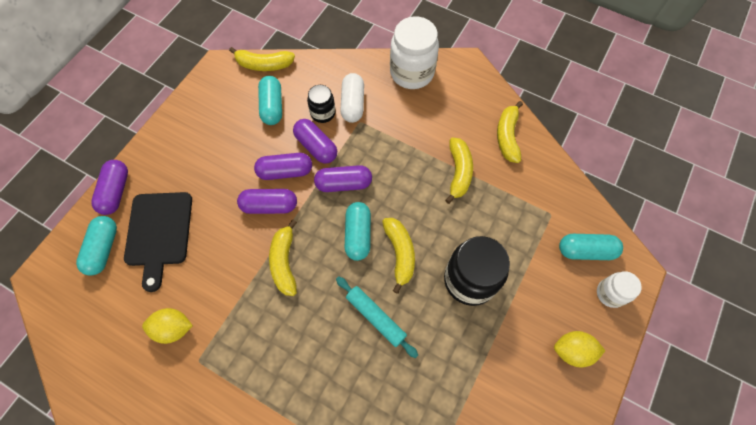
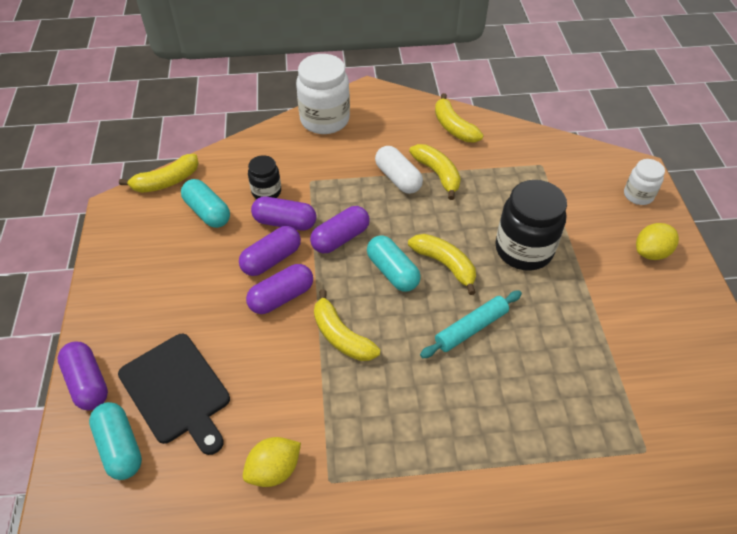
camera: 35 degrees left, 15 degrees down
turquoise rolling pin [336,276,418,358] -> turquoise rolling pin turned 45 degrees counterclockwise [420,291,522,358]
white capsule [340,73,364,123] -> white capsule moved to [375,146,423,194]
turquoise capsule [559,234,623,260] -> none

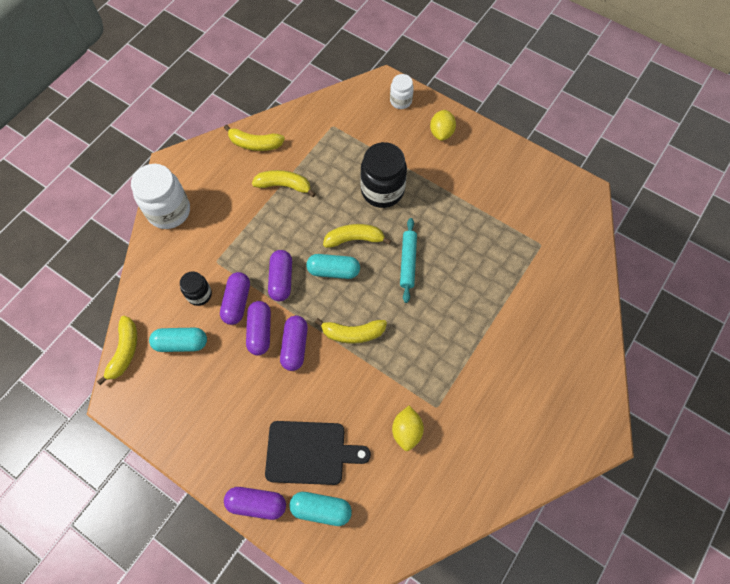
camera: 50 degrees left, 15 degrees up
purple capsule [251,197,317,231] -> purple capsule turned 45 degrees counterclockwise [220,272,250,325]
white capsule [375,146,423,194] -> none

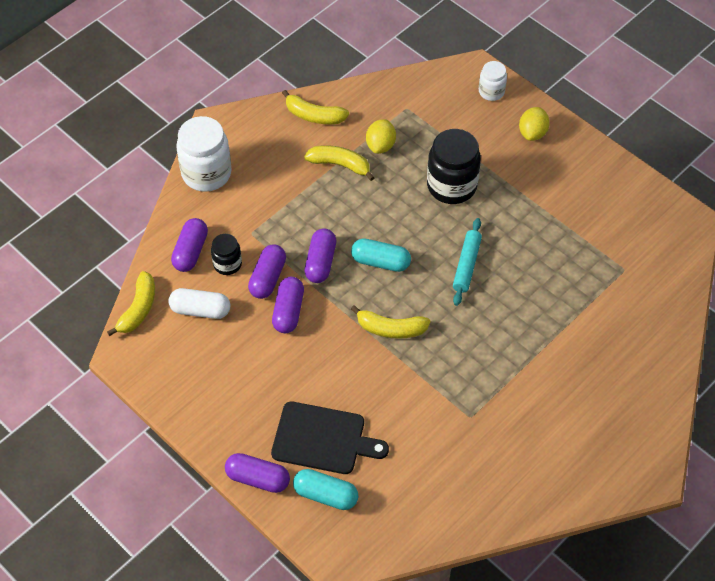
camera: 10 degrees right, 10 degrees down
turquoise capsule [149,328,207,352] -> white capsule [168,288,230,319]
purple capsule [280,316,308,371] -> purple capsule moved to [171,218,208,272]
yellow banana [323,224,391,248] -> none
yellow lemon [392,405,424,451] -> yellow lemon moved to [366,119,396,154]

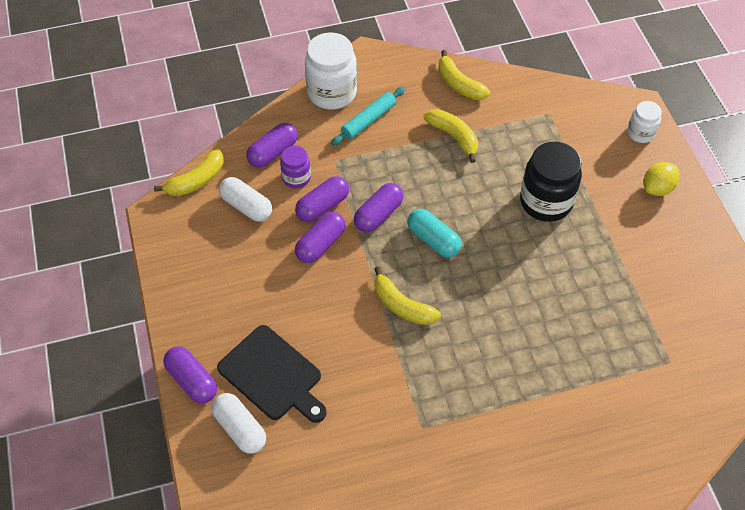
camera: 30 degrees right, 0 degrees up
black jar [211,234,242,275] -> purple jar [280,146,311,188]
turquoise capsule [293,469,358,510] -> white capsule [211,393,266,454]
yellow lemon [366,119,396,154] -> none
turquoise rolling pin [453,218,482,306] -> turquoise rolling pin moved to [331,87,405,146]

